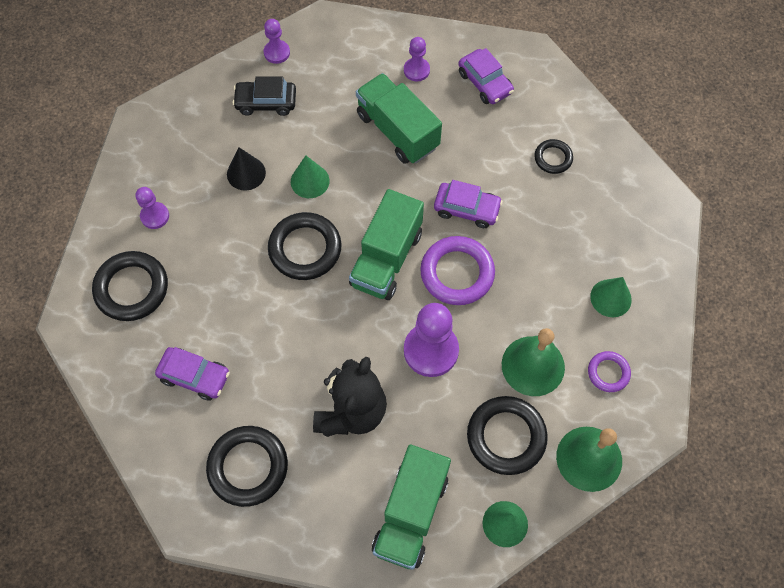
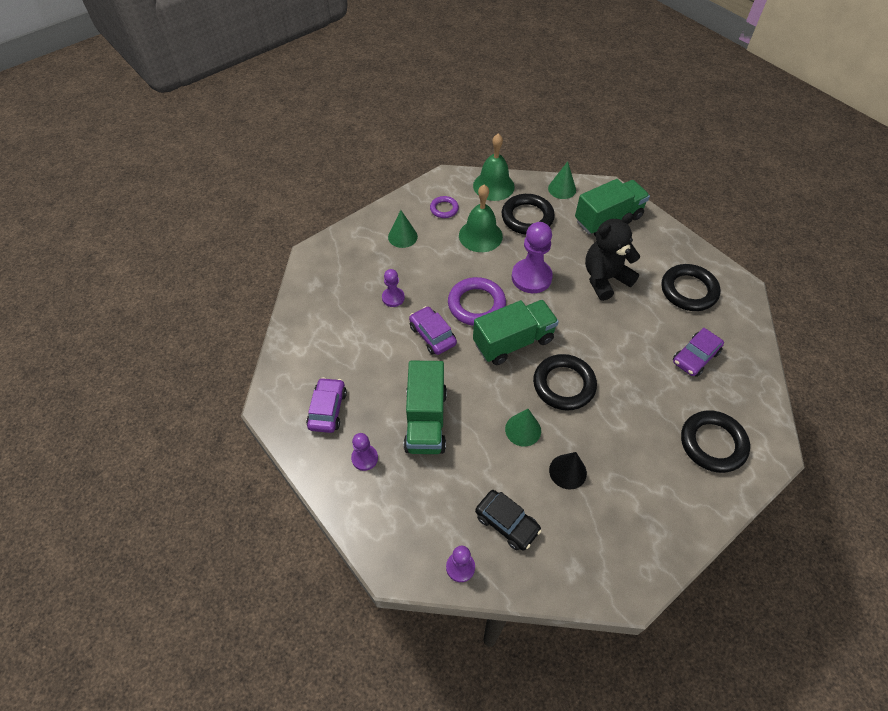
camera: 140 degrees left, 10 degrees down
purple pawn [136,187,169,229] -> purple pawn moved to [382,269,405,307]
purple car [155,347,230,401] -> purple car turned 105 degrees counterclockwise [673,328,724,377]
black ring [534,139,573,174] -> none

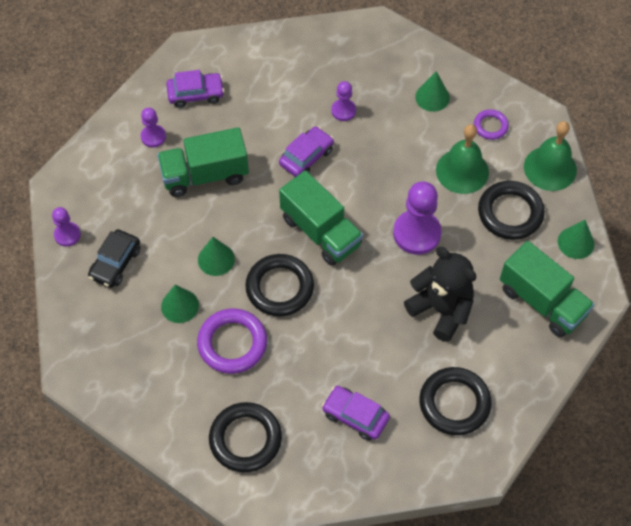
camera: 75 degrees right, 5 degrees up
purple ring [448,277,506,326] -> purple ring moved to [197,308,267,374]
black cone [549,452,587,490] -> green cone [161,285,199,323]

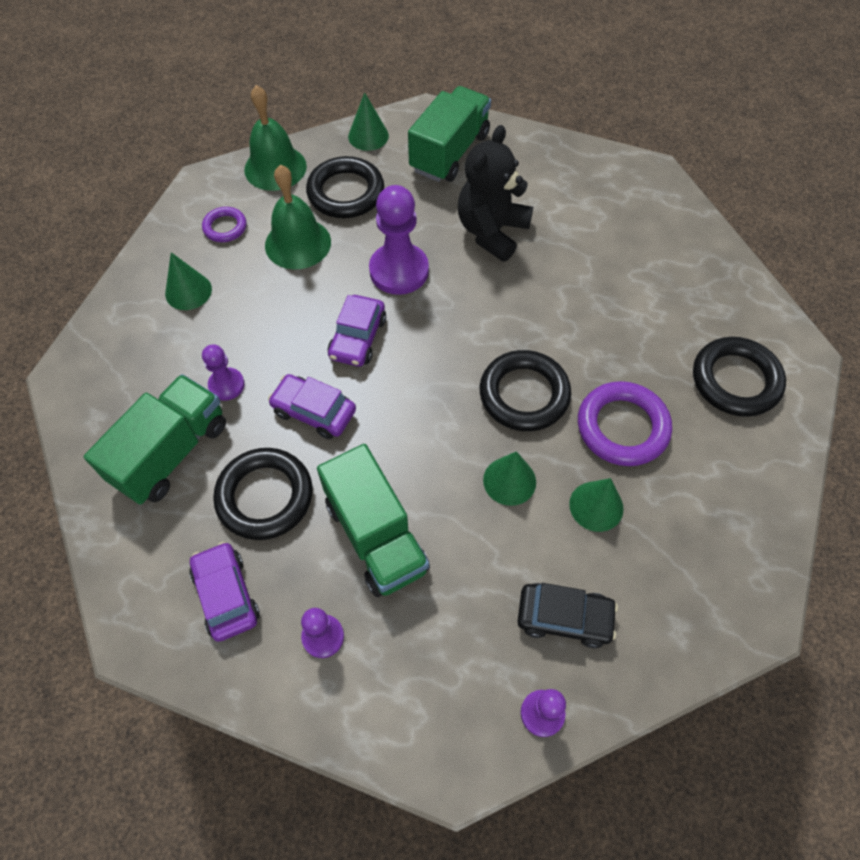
camera: 105 degrees left, 0 degrees up
green truck [279,170,363,266] -> green truck moved to [84,374,226,505]
purple car [322,386,390,441] -> purple car moved to [328,295,386,367]
black ring [419,367,492,435] -> black ring moved to [213,448,313,540]

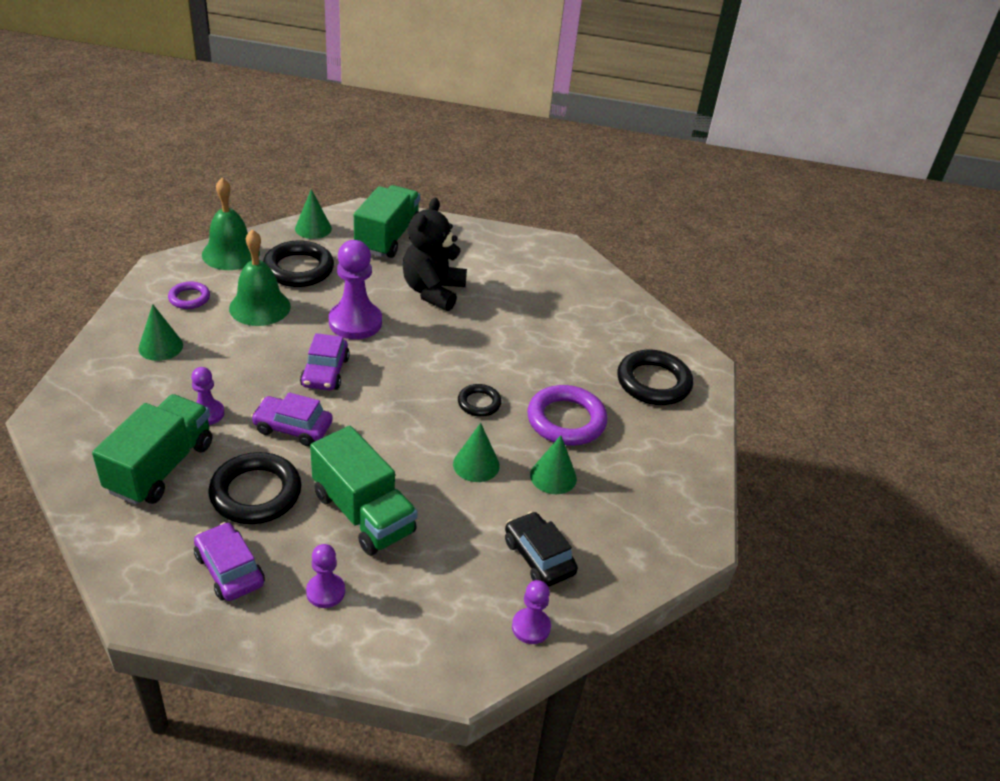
camera: 15 degrees left, 20 degrees down
black ring [480,350,571,431] -> black ring [458,384,502,417], size x0.55
black car [518,583,618,648] -> black car turned 120 degrees counterclockwise [505,511,578,587]

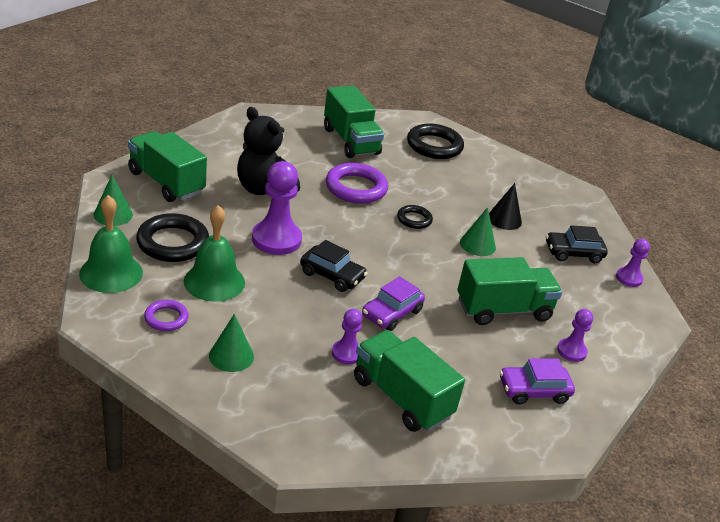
camera: 65 degrees left, 5 degrees down
black ring [209,452,301,524] -> none
purple car [300,333,350,390] -> black car [300,240,367,292]
purple ring [527,385,608,445] -> purple ring moved to [326,163,388,204]
green cone [530,435,577,494] -> black cone [489,183,522,230]
none -> green truck [324,85,384,158]

